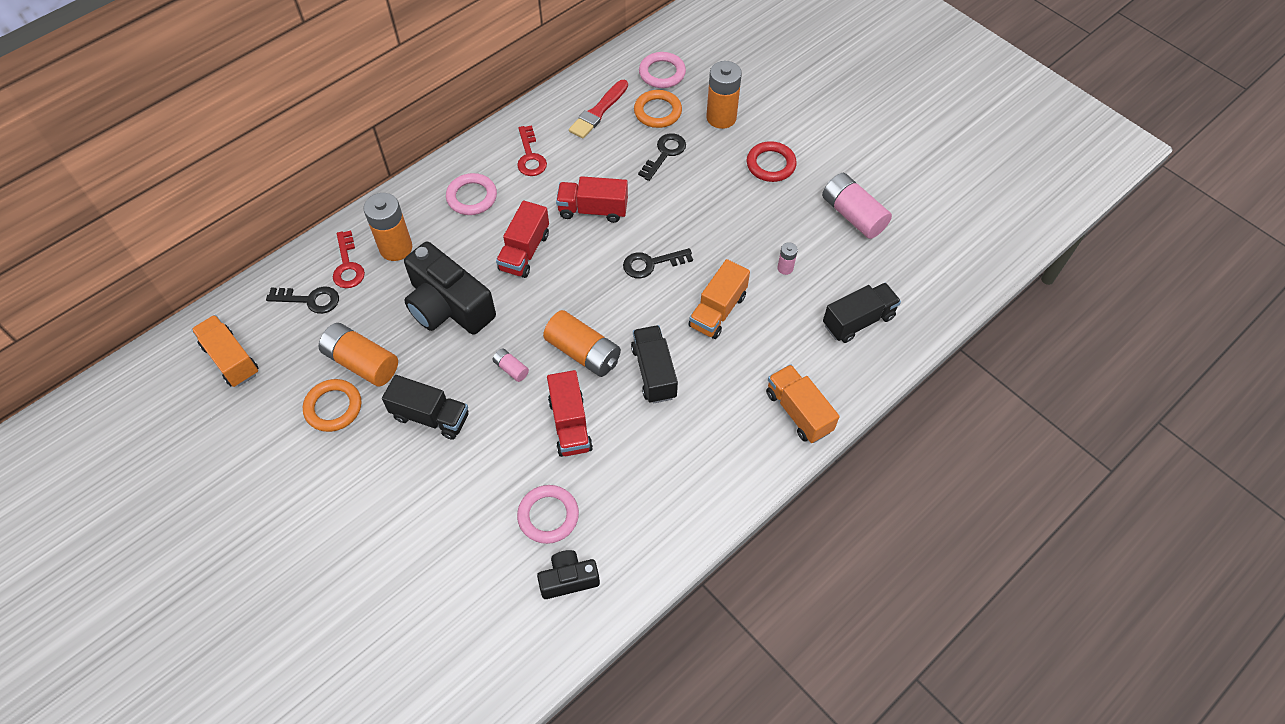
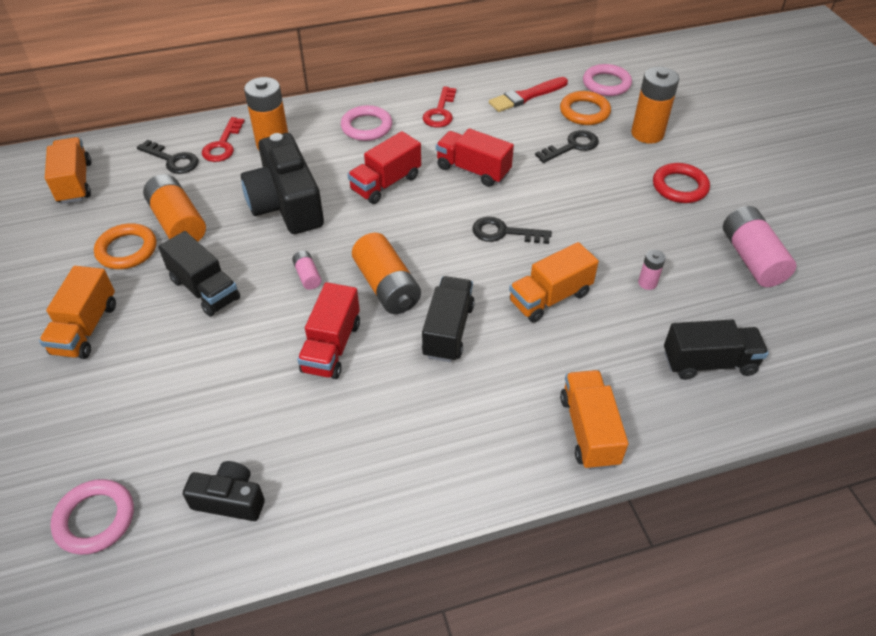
camera: 25 degrees right, 10 degrees down
pink ring [517,485,579,544] -> pink ring moved to [50,479,134,555]
none -> orange truck [39,266,116,359]

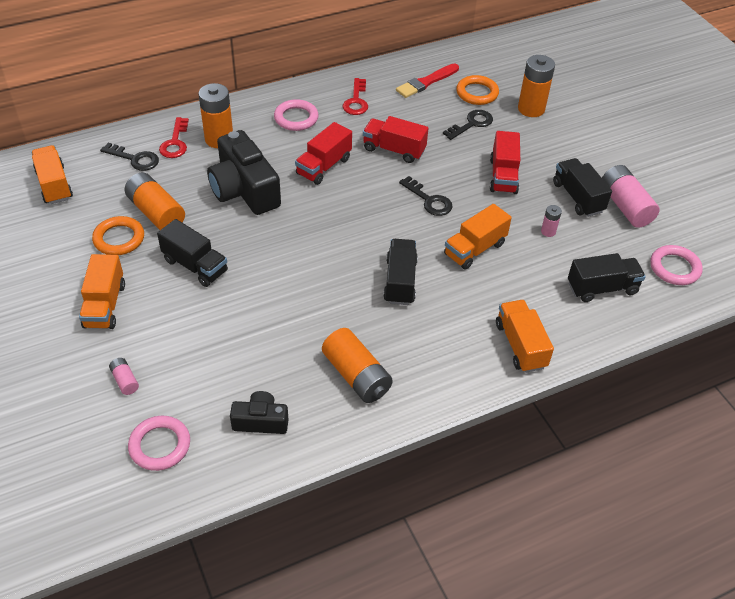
camera: 10 degrees left, 0 degrees up
pink battery [292,251,322,290] -> pink battery moved to [109,358,139,395]
red truck [297,282,360,379] -> red truck moved to [490,131,520,194]
orange battery [352,233,421,314] -> orange battery moved to [322,328,393,403]
black key [472,217,552,244] -> black key turned 135 degrees counterclockwise [399,176,453,216]
pink ring [583,64,632,96] -> pink ring moved to [650,245,703,285]
red ring [653,163,710,203] -> none
none -> black truck [553,158,612,217]

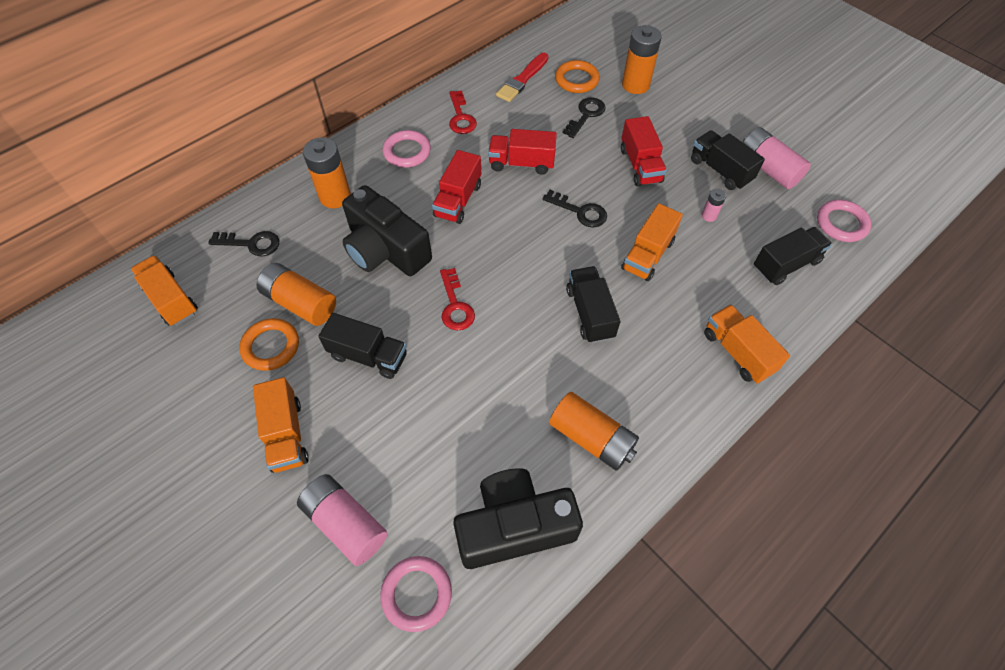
camera: 15 degrees left, 10 degrees up
pink battery [109,358,139,395] -> pink battery [297,474,388,566], size x2.07
red key [159,117,189,158] -> red key moved to [440,268,475,330]
black camera [230,391,289,434] -> black camera [453,468,583,569], size x1.88

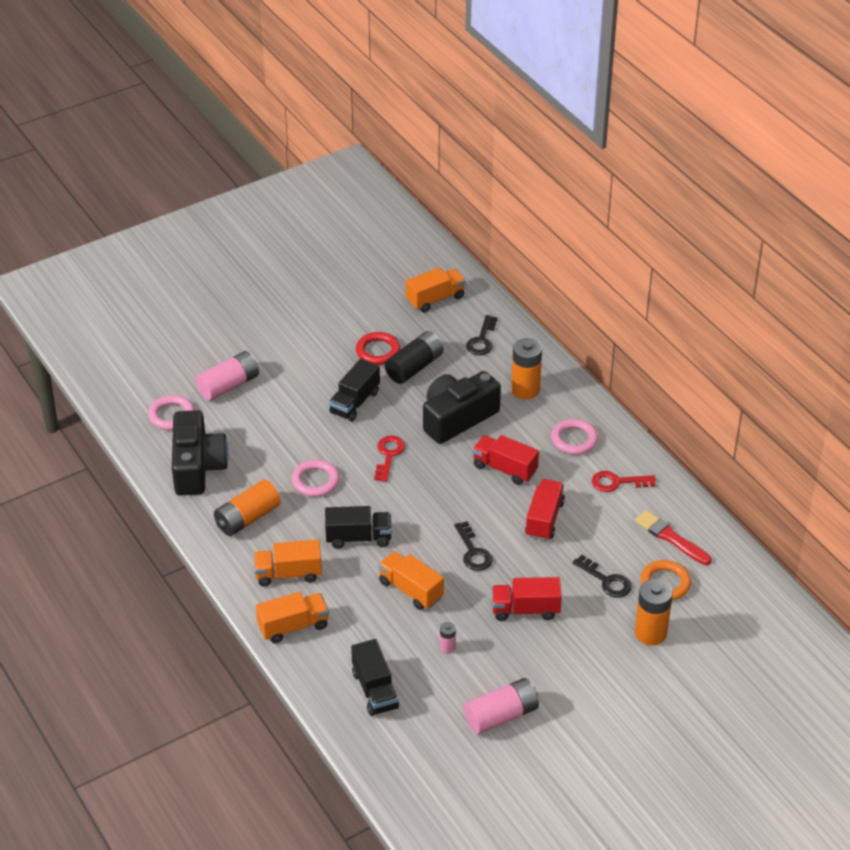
camera: 100 degrees right, 15 degrees down
orange ring [239,318,299,371] -> red ring [356,332,400,365]
orange truck [253,377,309,473] -> orange truck moved to [253,539,322,586]
orange battery [257,263,336,326] -> black battery [385,331,443,384]
red key [440,268,475,330] -> red key turned 105 degrees clockwise [374,436,405,482]
black key [542,190,607,227] -> black key turned 60 degrees counterclockwise [454,521,493,571]
black truck [691,130,765,190] -> none
pink ring [817,200,872,242] -> pink ring moved to [292,460,339,497]

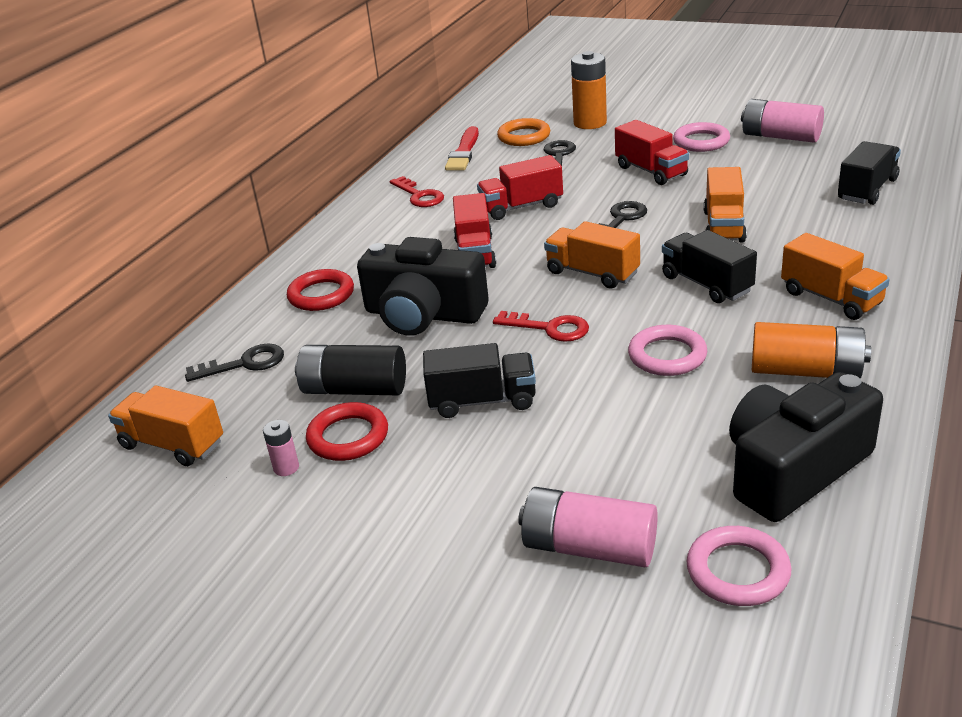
camera: 120 degrees left, 10 degrees down
orange truck [256,592,329,643] -> orange truck moved to [544,221,640,289]
red key [374,436,405,482] -> red key turned 135 degrees counterclockwise [493,311,589,342]
pink battery [440,622,456,654] -> pink battery moved to [263,420,299,476]
orange battery [511,338,542,399] -> red ring [287,269,354,311]
pink ring [551,419,598,455] -> pink ring moved to [673,122,730,152]

